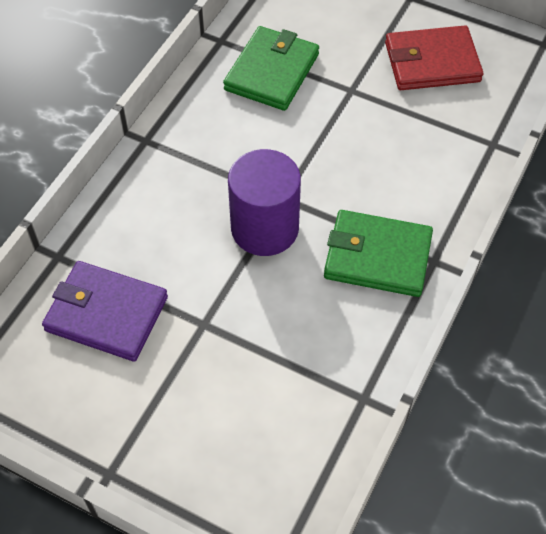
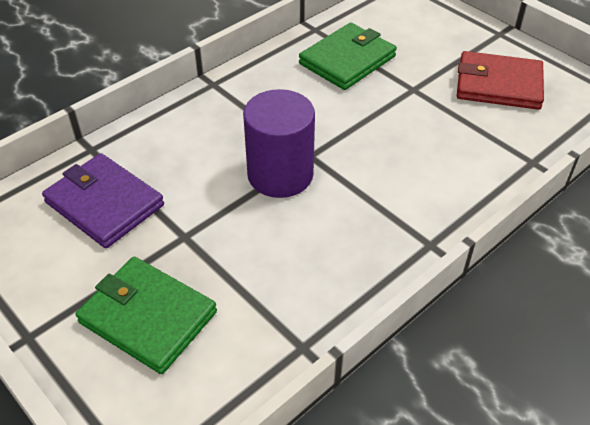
camera: 20 degrees right, 10 degrees down
green wallet [324,210,433,297] -> green wallet moved to [76,257,217,374]

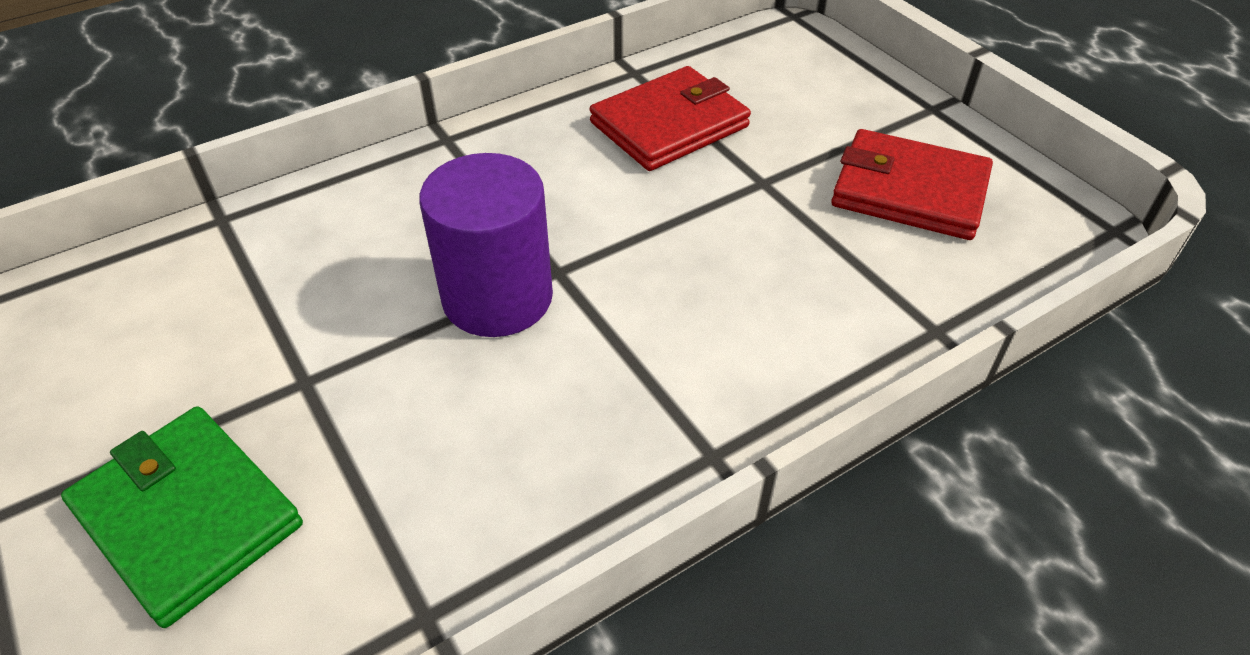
camera: 10 degrees right, 0 degrees up
purple wallet [42,153,164,248] -> none
green wallet [299,23,397,90] -> red wallet [590,66,751,171]

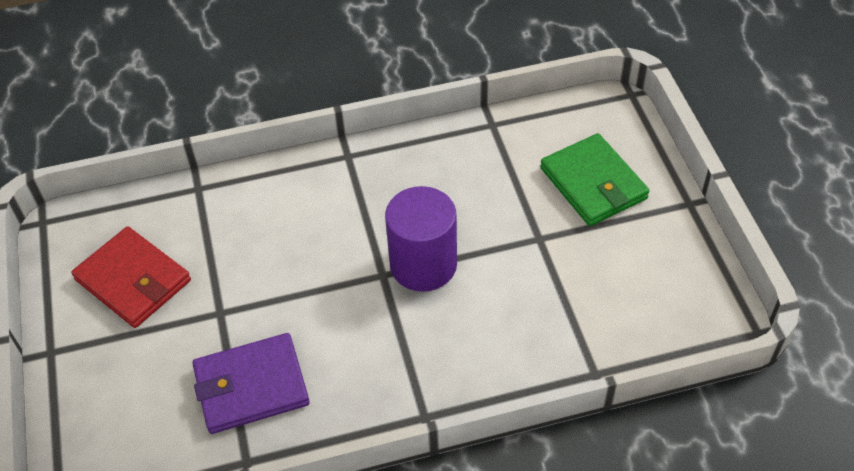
camera: 160 degrees left, 5 degrees up
red wallet [590,66,751,171] -> purple wallet [192,333,310,434]

